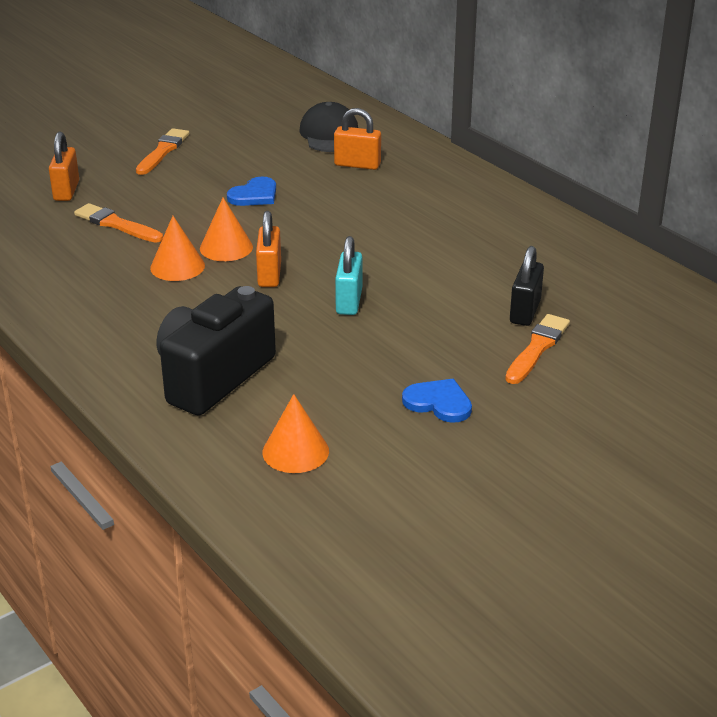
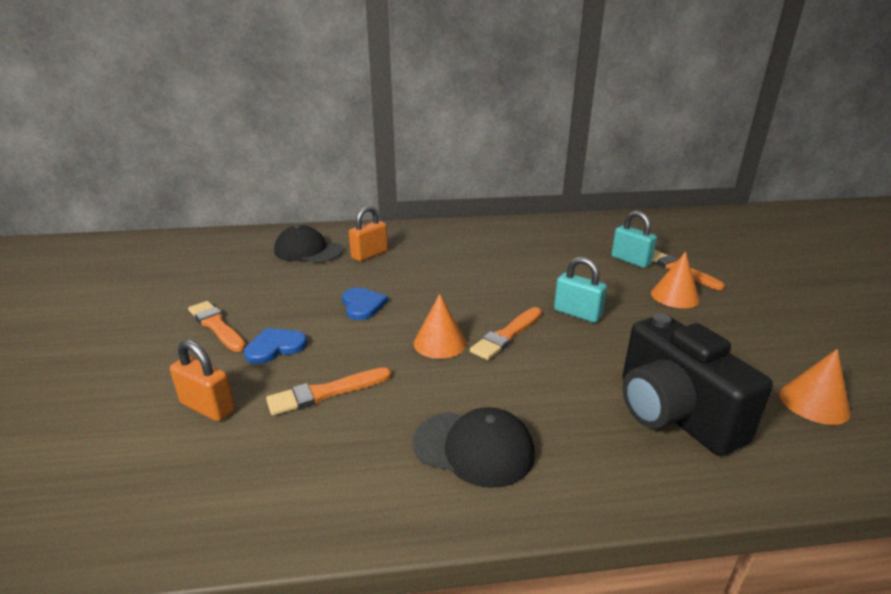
camera: 60 degrees left, 5 degrees down
orange cone [150,216,205,281] -> orange cone moved to [651,252,700,308]
orange padlock [256,211,281,287] -> orange brush [470,307,542,360]
blue heart [402,379,472,423] -> blue heart moved to [244,328,307,364]
black padlock [510,246,544,326] -> turquoise padlock [611,211,657,268]
none -> black cap [413,407,535,488]

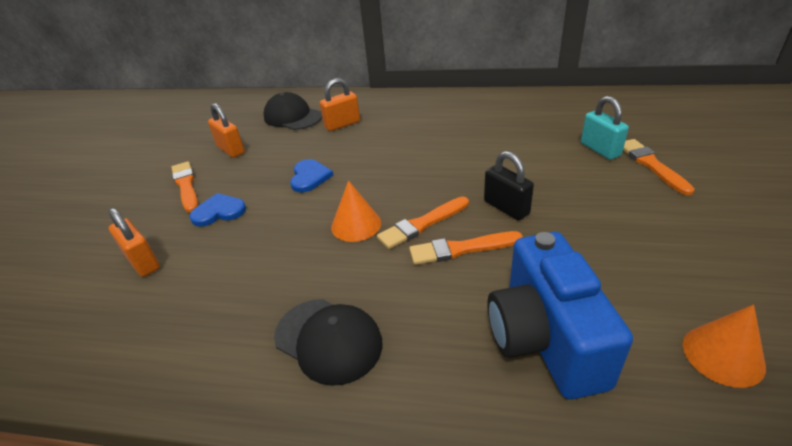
camera: 20 degrees right, 10 degrees up
orange brush [266,367,391,416] -> orange brush moved to [409,231,523,265]
turquoise padlock [554,257,607,323] -> black padlock [484,151,534,221]
black camera [622,314,773,456] -> blue camera [487,232,633,399]
orange cone [651,252,700,308] -> none
none -> orange padlock [208,103,245,158]

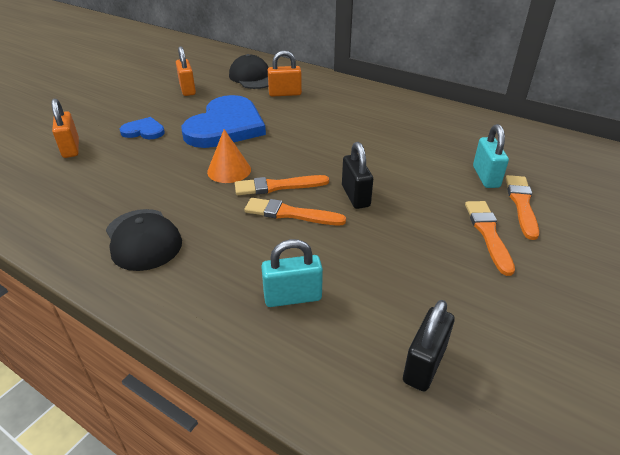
camera: 20 degrees right, 0 degrees up
orange brush [171,161,198,213] -> orange brush moved to [465,201,515,276]
blue heart [290,159,334,192] -> blue heart [182,95,266,148], size x2.14
blue camera [487,232,633,399] -> turquoise padlock [261,239,323,307]
orange cone [683,304,766,388] -> black padlock [403,300,455,392]

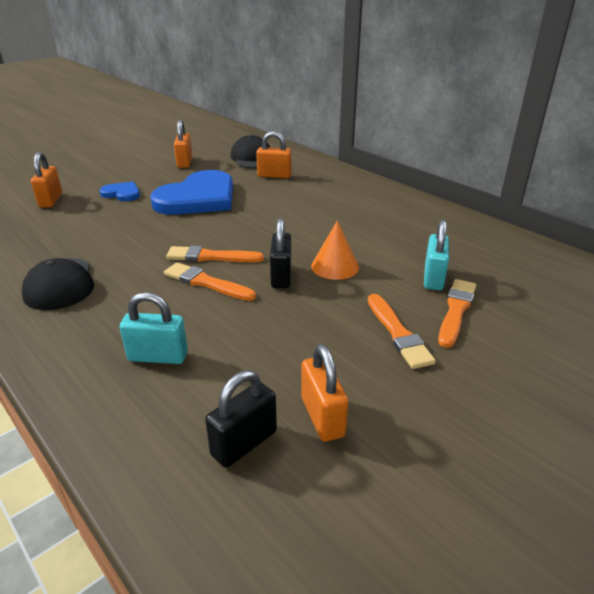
camera: 15 degrees right, 5 degrees down
orange cone [207,129,251,183] -> orange cone moved to [311,221,359,280]
orange brush [465,201,515,276] -> orange brush turned 150 degrees clockwise [368,294,436,369]
none -> orange padlock [301,344,348,442]

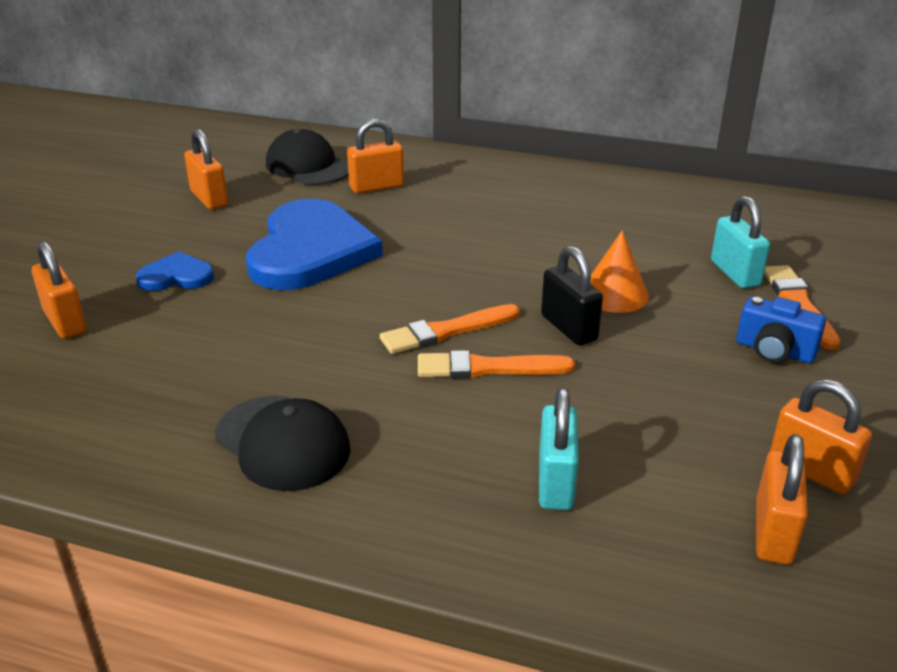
camera: 30 degrees left, 0 degrees up
turquoise padlock [120,292,188,364] -> turquoise padlock turned 60 degrees counterclockwise [539,388,579,510]
black padlock [205,370,277,468] -> orange padlock [756,434,808,565]
orange brush [368,294,436,369] -> blue camera [736,296,826,363]

